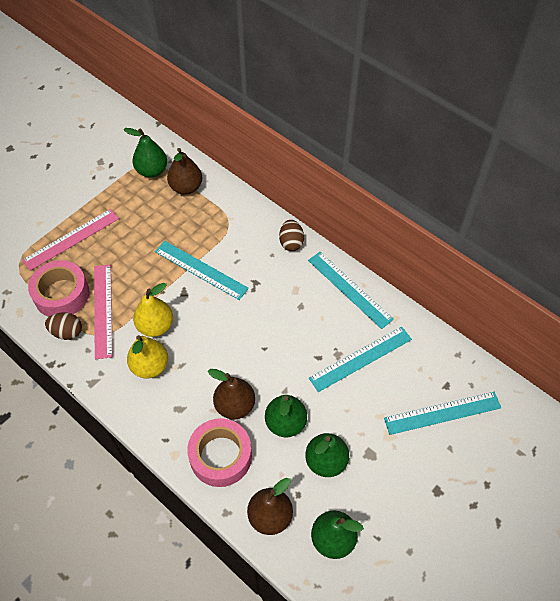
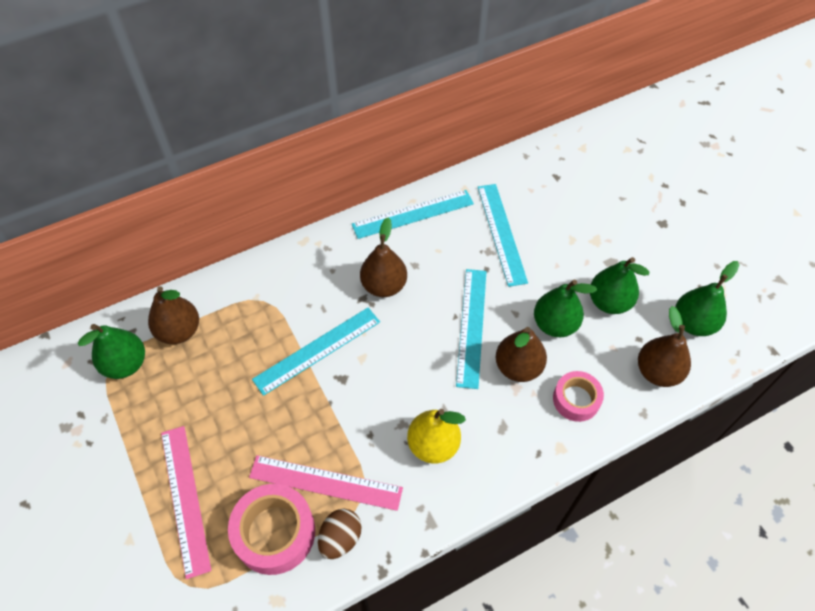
camera: 70 degrees left, 0 degrees up
yellow pear [133,283,173,337] -> none
pink tape [187,418,252,487] -> pink tape [553,371,604,422], size x0.63
brown egg [279,220,304,251] -> none
turquoise ruler [384,392,501,435] -> turquoise ruler moved to [456,269,487,389]
none -> brown pear [360,218,407,297]

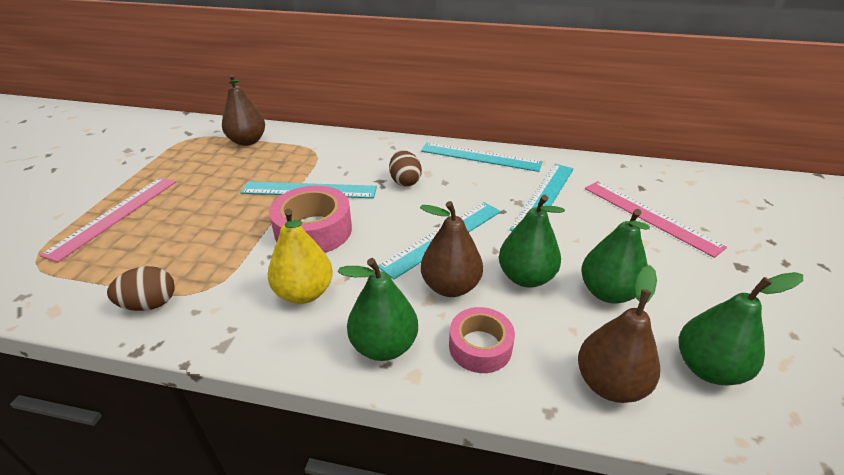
camera: 40 degrees right, 20 degrees down
green pear [78,324,145,379] -> green pear moved to [338,258,418,361]
pink tape [228,484,315,575] -> pink tape moved to [269,186,352,253]
pink ruler [249,455,403,511] -> pink ruler moved to [585,181,727,258]
brown pear [360,218,407,297] -> brown egg [389,150,422,187]

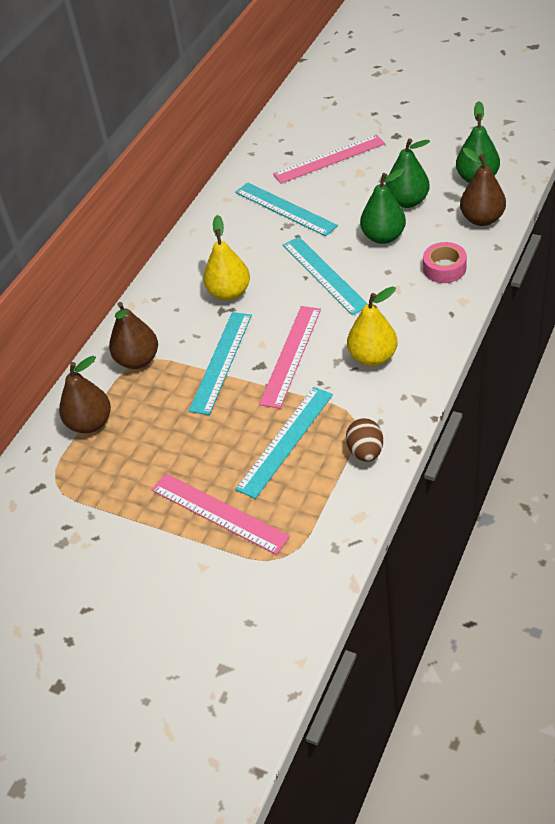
camera: 70 degrees left, 10 degrees up
pink tape [269,186,352,253] -> pink ruler [259,306,321,409]
green pear [338,258,418,361] -> none
brown egg [389,150,422,187] -> yellow pear [203,215,250,301]
brown pear [420,201,483,297] -> brown pear moved to [109,302,158,369]
turquoise ruler [421,142,542,172] -> turquoise ruler moved to [235,387,333,499]

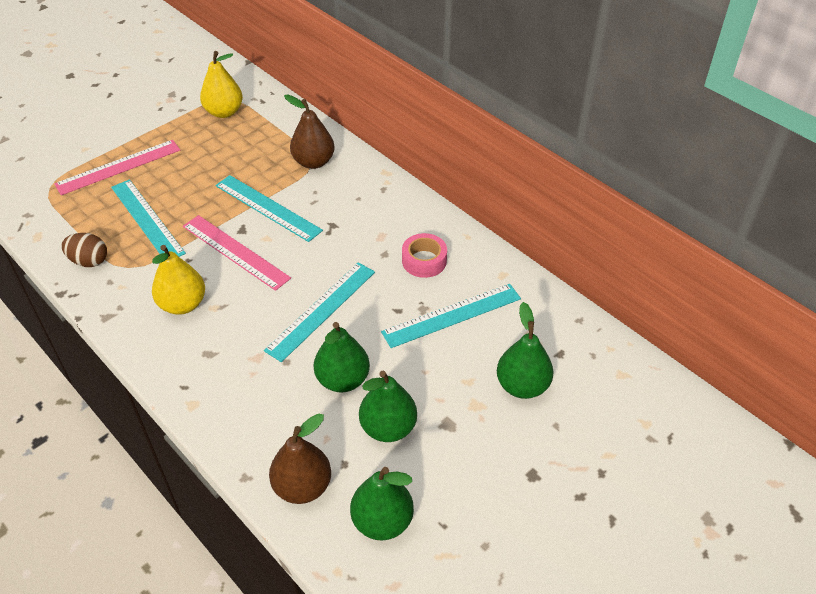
camera: 105 degrees right, 0 degrees up
brown pear [59,356,111,433] -> none
yellow pear [203,215,250,301] -> yellow pear moved to [200,51,243,118]
pink ruler [273,135,385,184] -> green pear [497,302,554,399]
turquoise ruler [283,237,368,315] -> turquoise ruler turned 45 degrees counterclockwise [264,262,375,362]
pink tape [423,242,467,283] -> pink tape moved to [402,233,447,278]

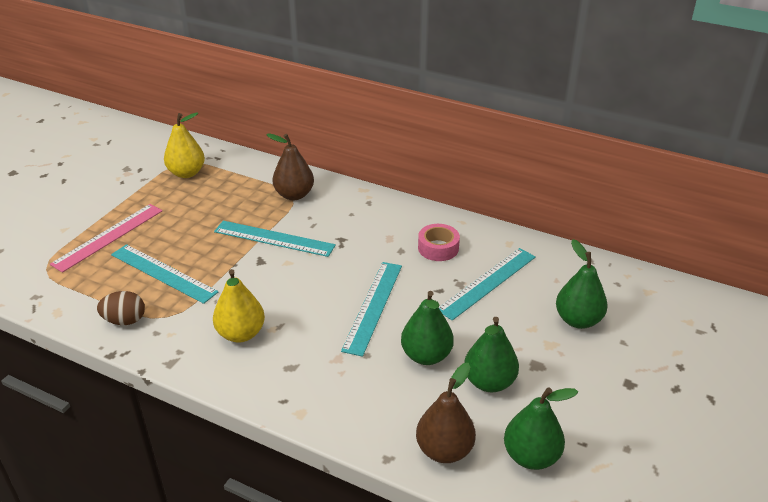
camera: 20 degrees left, 10 degrees down
pink ruler [183,215,291,291] -> none

